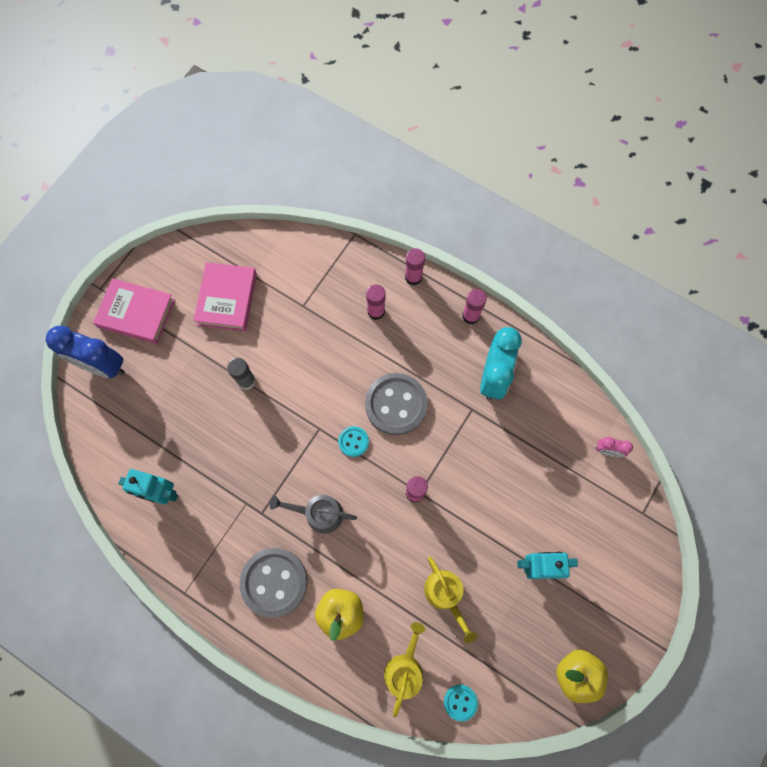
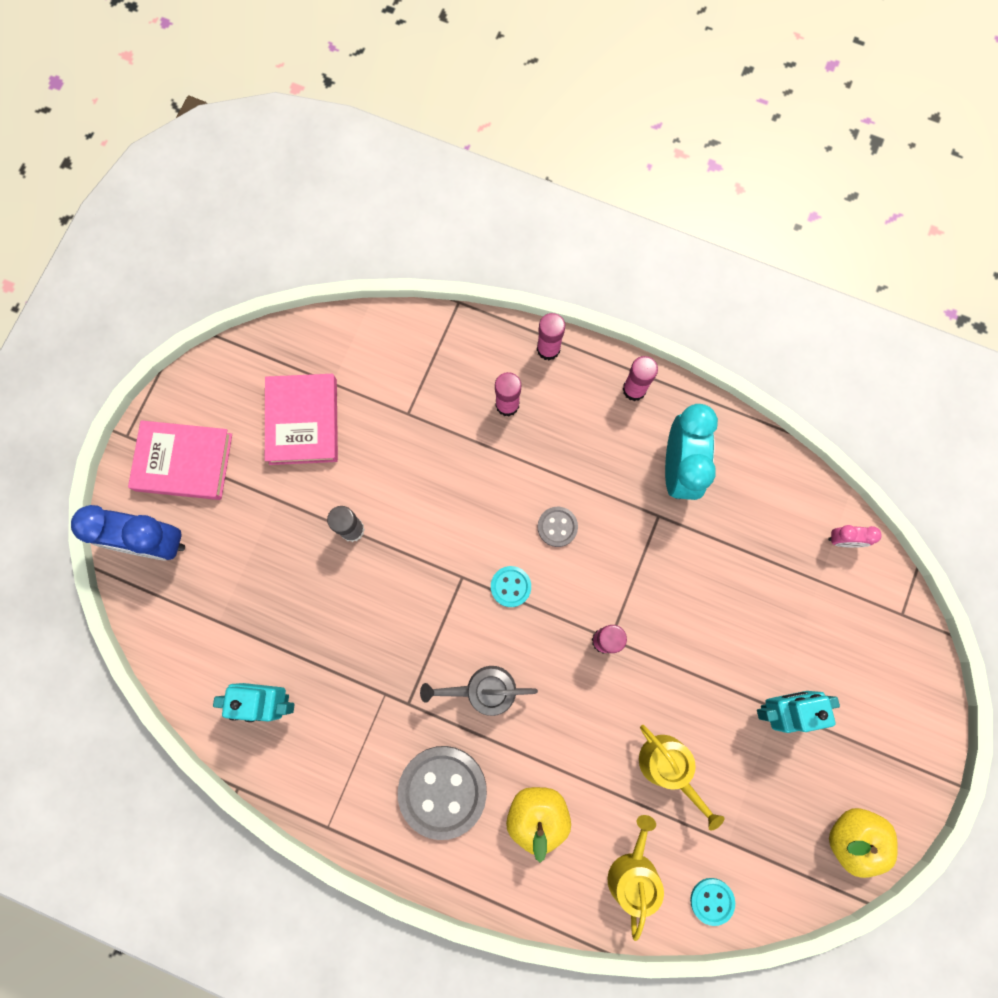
camera: 10 degrees left, 5 degrees up
grey button [365,373,428,435] -> grey button [538,507,578,547], size x0.48

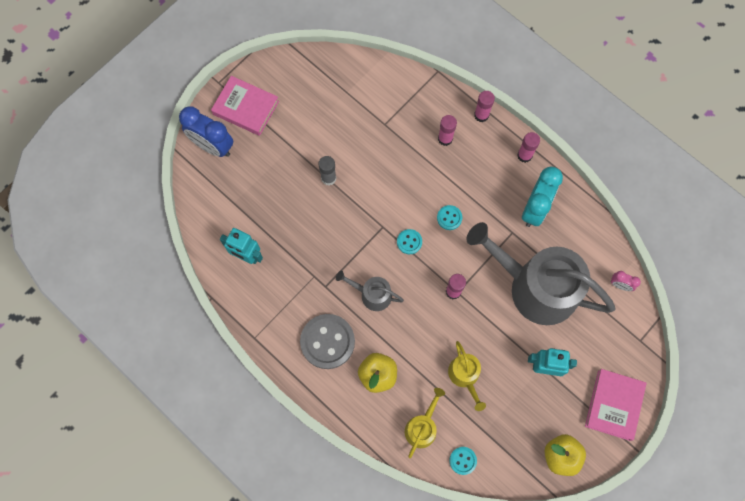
camera: 20 degrees right, 5 degrees down
pink book [265,374,338,465] -> pink book moved to [585,369,646,441]
grey button [538,507,578,547] -> turquoise button [437,205,462,230]
none -> grey watering can [466,222,616,325]

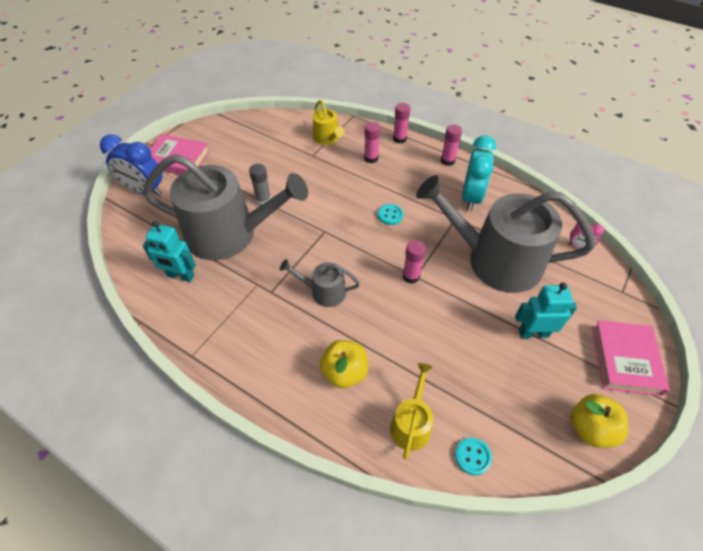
camera: 10 degrees left, 20 degrees down
grey button [300,314,355,369] -> none
turquoise button [397,229,422,254] -> none
yellow watering can [448,341,486,411] -> yellow watering can moved to [313,100,345,145]
none -> grey watering can [143,154,308,260]

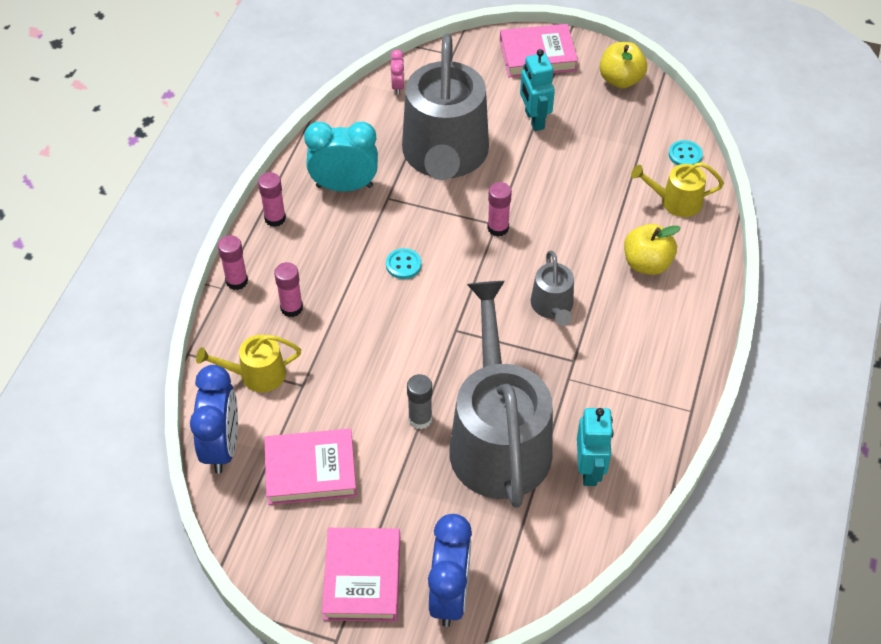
camera: 105 degrees left, 0 degrees up
yellow watering can [313,100,345,145] -> yellow watering can turned 150 degrees counterclockwise [196,335,301,393]
none -> blue clock [190,365,238,474]
none -> pink book [264,429,357,505]

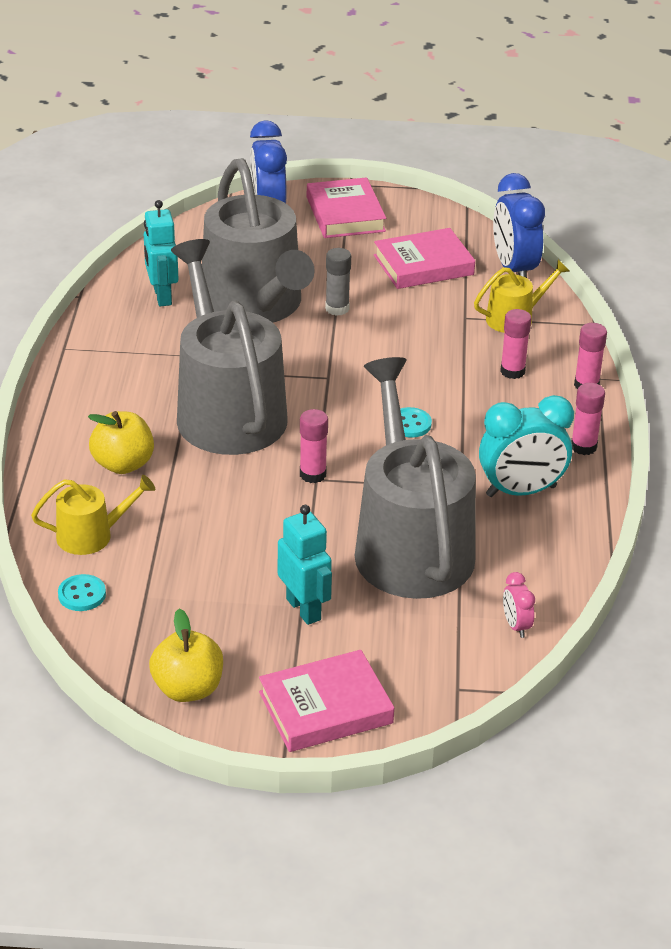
camera: 165 degrees right, 15 degrees down
grey watering can [531,251,574,326] -> grey watering can [171,239,288,455], size x2.22

